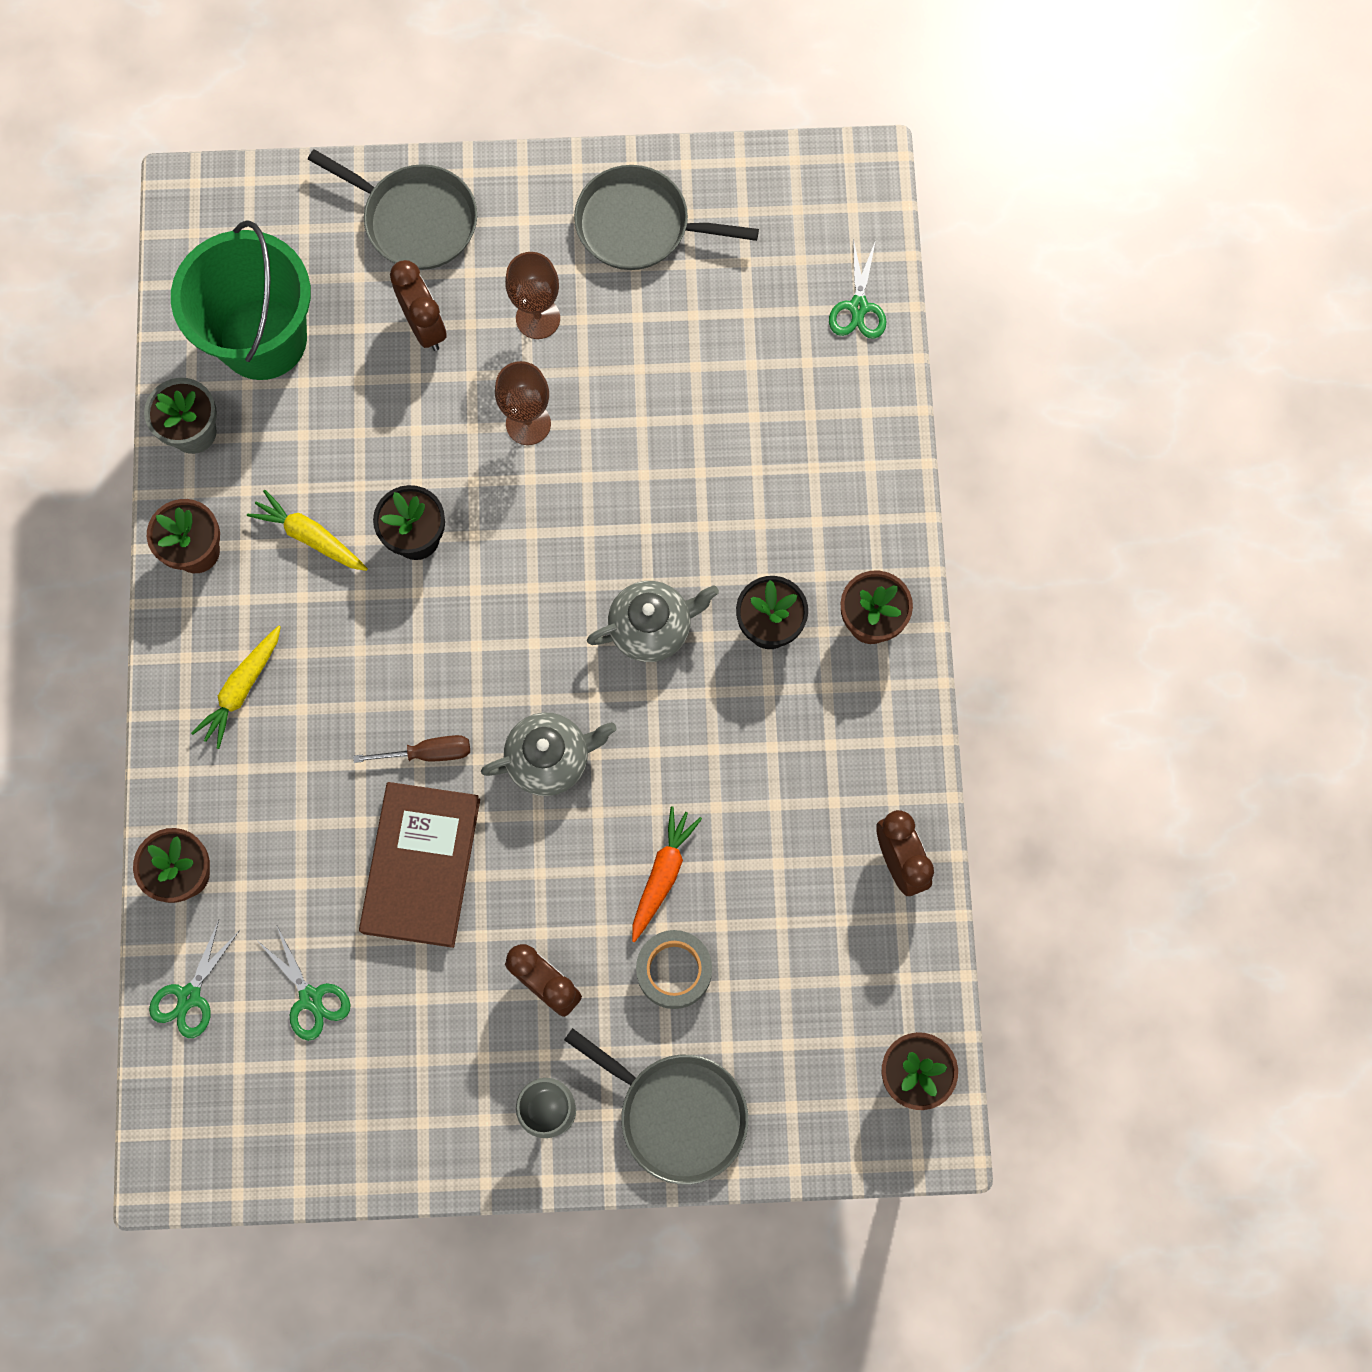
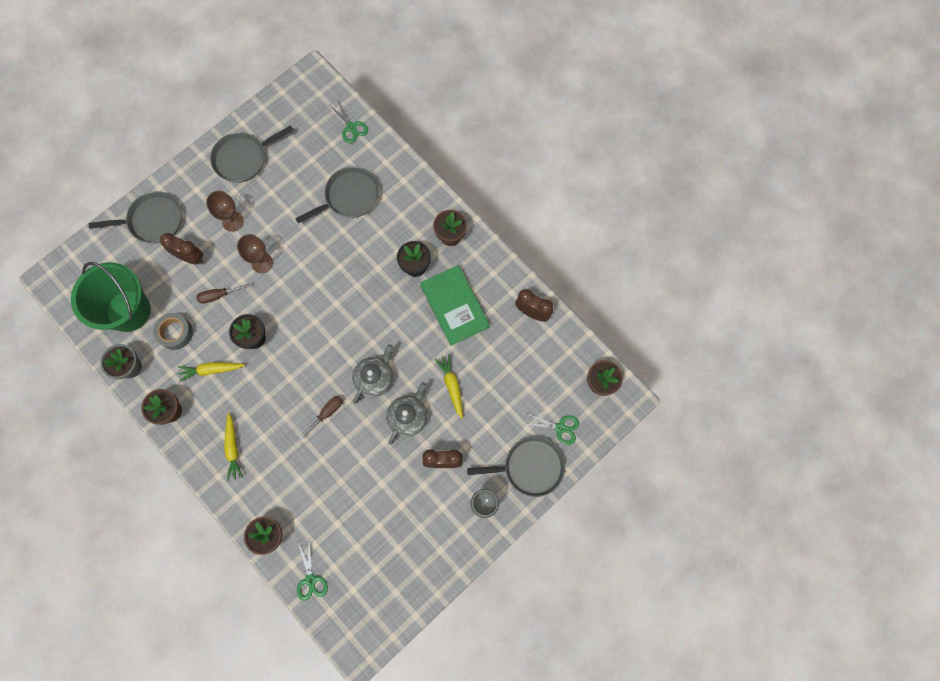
camera: 40 degrees left, 0 degrees up
green scissors [258,926,351,1041] -> green scissors moved to [523,413,579,445]
brown book [359,782,480,948] -> none
grey teapot [587,581,719,662] -> grey teapot moved to [386,383,427,444]
orange carrot [632,806,702,942] -> yellow carrot [435,354,463,419]
grey tape [636,930,712,1009] -> grey tape moved to [153,313,193,350]
none -> brown screwdriver [196,283,251,304]
none -> grey pan [295,166,380,223]
none -> green book [420,265,490,346]

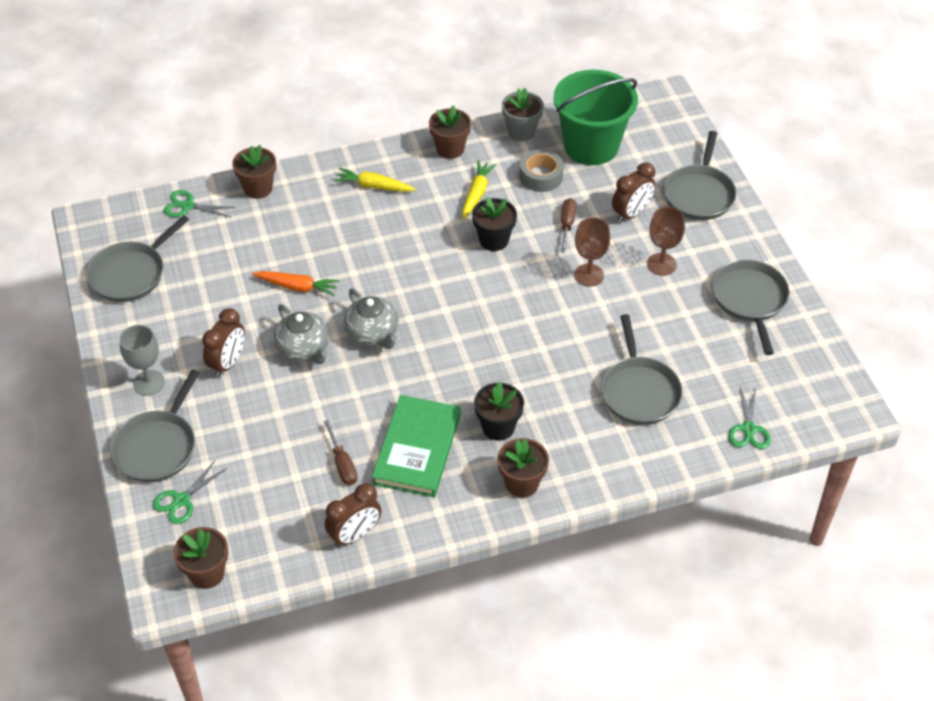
camera: 115 degrees right, 25 degrees down
brown screwdriver [299,396,343,440] -> brown screwdriver moved to [324,420,358,485]
green scissors [330,101,368,143] -> green scissors turned 75 degrees counterclockwise [728,387,771,449]
green book [420,265,490,346] -> green book turned 75 degrees counterclockwise [372,395,461,497]
yellow carrot [435,354,463,419] -> none
none -> grey pan [86,215,189,302]
none -> orange carrot [252,271,339,296]

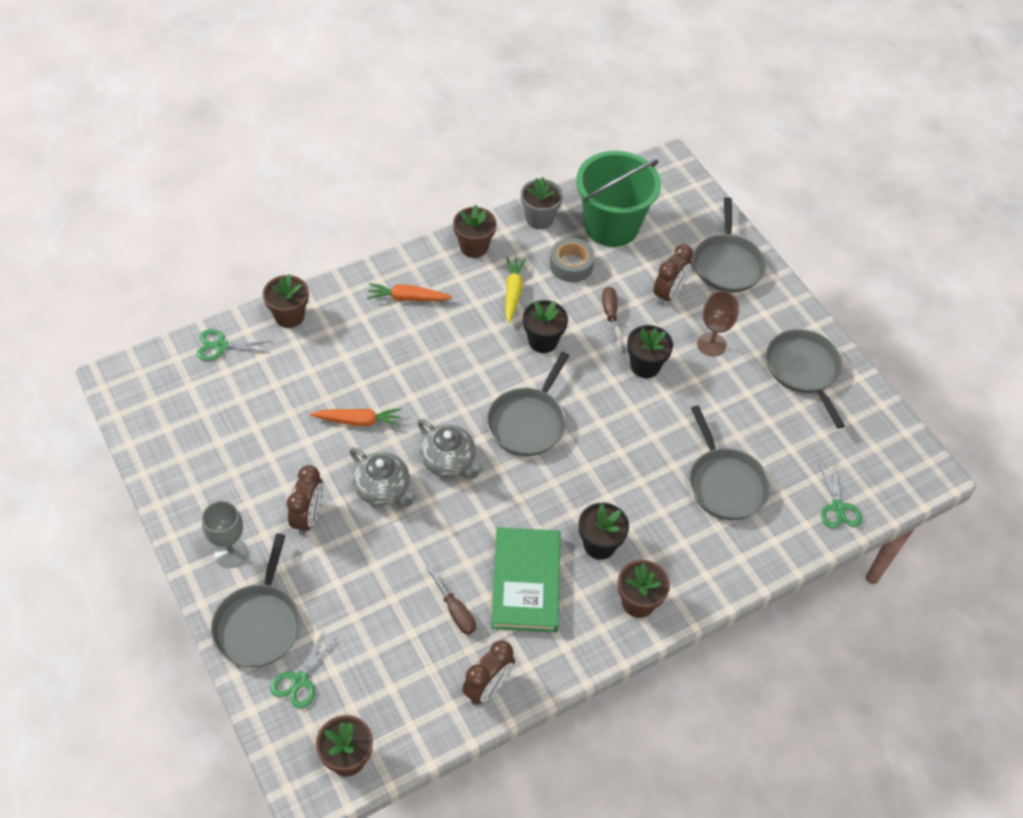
camera: 15 degrees left, 5 degrees up
grey pan [86,215,189,302] -> grey pan moved to [487,352,569,456]
yellow carrot [334,168,416,192] -> orange carrot [367,283,453,301]
brown goblet [574,217,610,287] -> black flower pot [627,325,673,378]

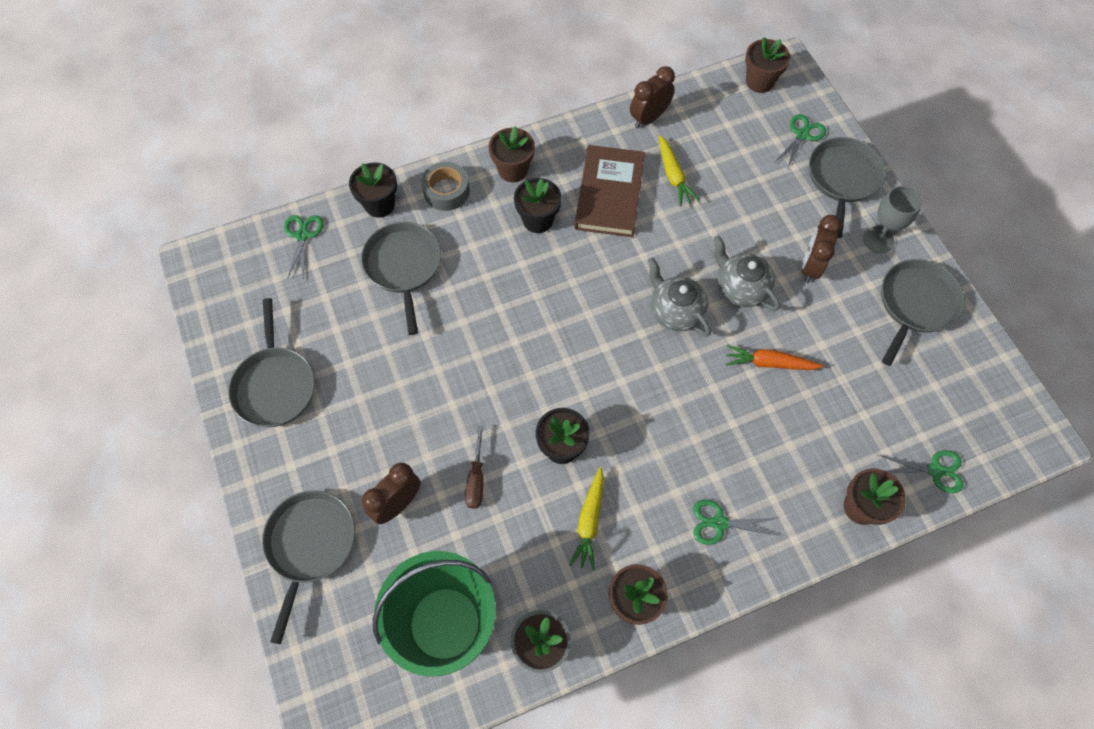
camera: 170 degrees left, 10 degrees up
orange carrot [367,283,453,301] -> green scissors [693,500,780,545]
brown screwdriver [426,566,476,634] -> yellow carrot [659,135,700,206]
grey pan [487,352,569,456] -> grey pan moved to [882,259,965,366]
green book [491,527,560,632] -> brown book [575,145,645,237]
grey tape [550,238,595,282] -> grey tape moved to [421,162,470,211]
black flower pot [627,325,673,378] -> black flower pot moved to [349,162,397,218]
brown goblet [697,291,739,356] -> none

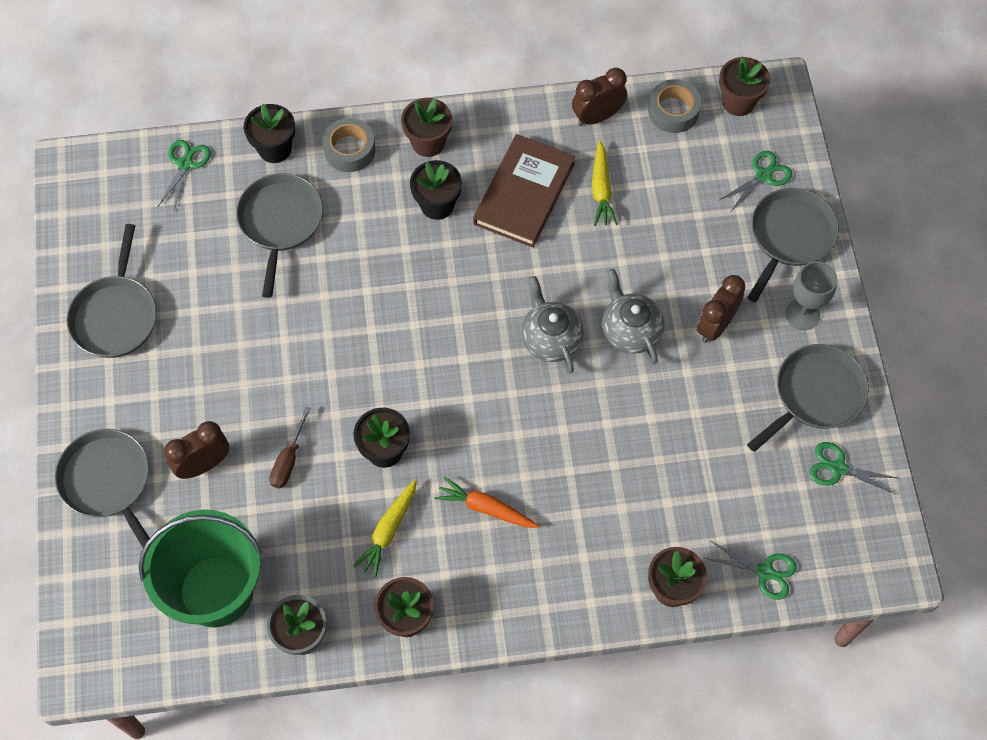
camera: 15 degrees right, 0 degrees up
grey pan [262,490,355,644] -> grey pan turned 60 degrees counterclockwise [55,429,149,548]
green scissors [693,500,780,545] -> green scissors moved to [809,442,898,495]
orange carrot [726,345,823,370] -> orange carrot moved to [434,476,539,528]
none -> grey tape [648,79,701,133]

